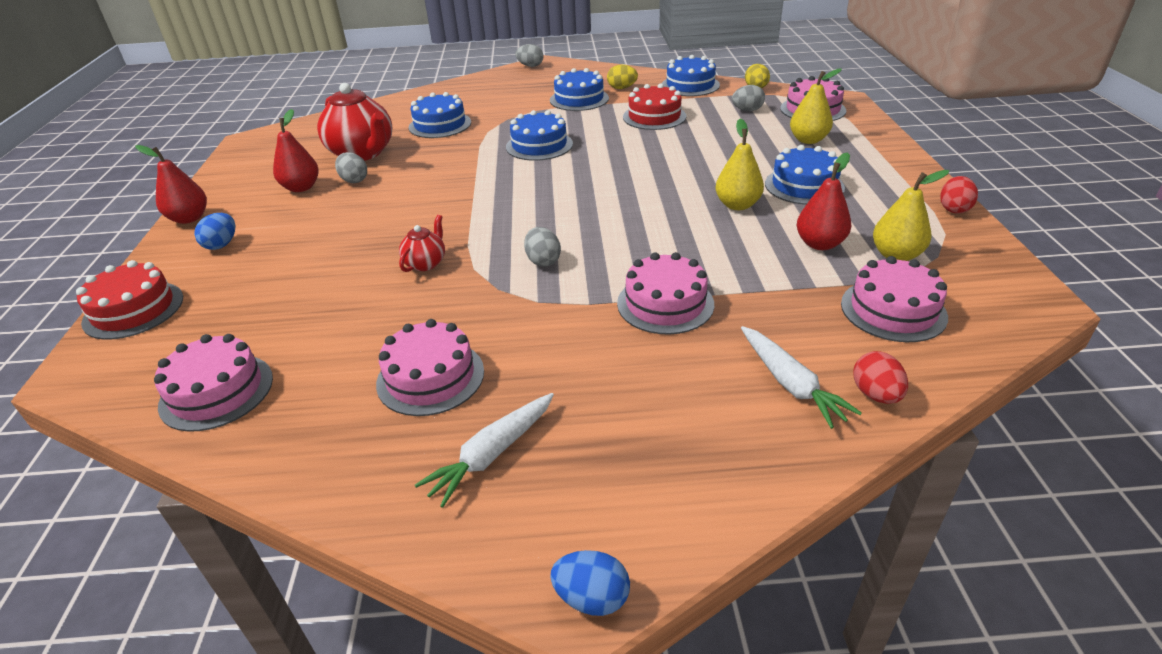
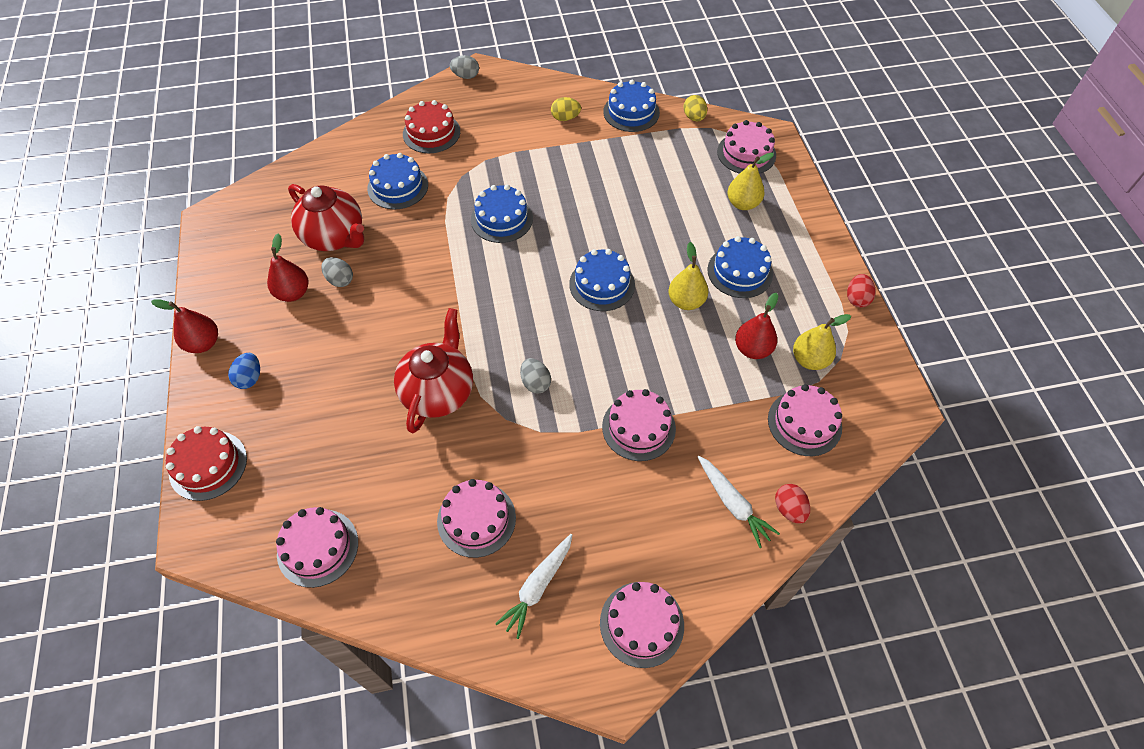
camera: 10 degrees left, 20 degrees up
red teapot [399,215,445,272] -> red teapot [394,308,473,433], size x2.06
blue cake [550,68,609,111] -> blue cake moved to [569,249,635,311]
blue egg [550,550,630,616] -> none
red cake [623,83,686,130] -> red cake moved to [403,100,460,153]
grey egg [732,85,765,111] -> none
none -> pink cake [600,582,684,668]

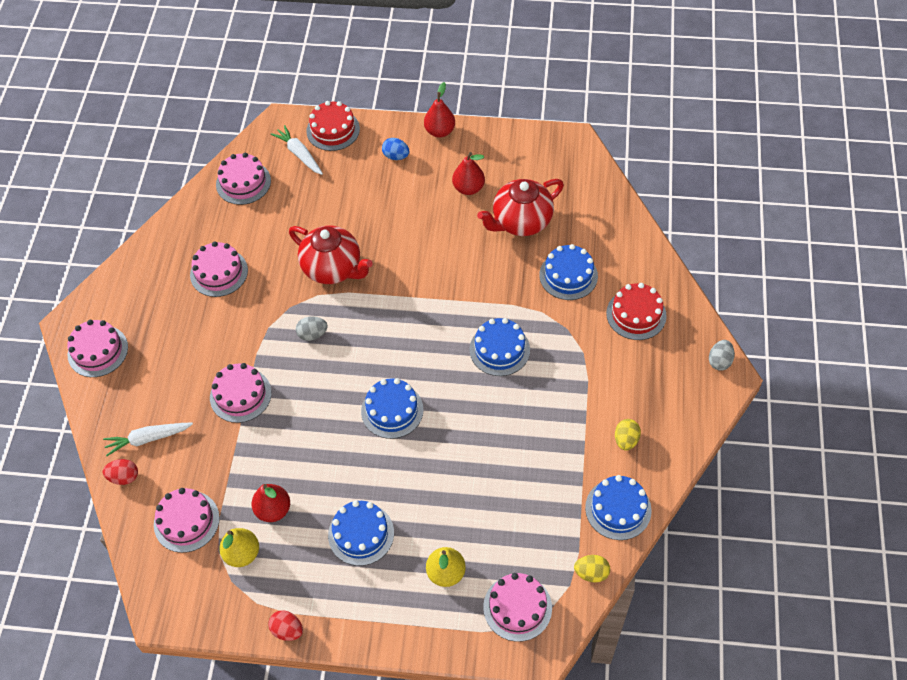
camera: 110 degrees right, 0 degrees up
grey egg [321,257,353,287] -> none
white carrot [495,534,572,639] -> white carrot moved to [271,125,323,175]
yellow pear [669,242,708,310] -> none

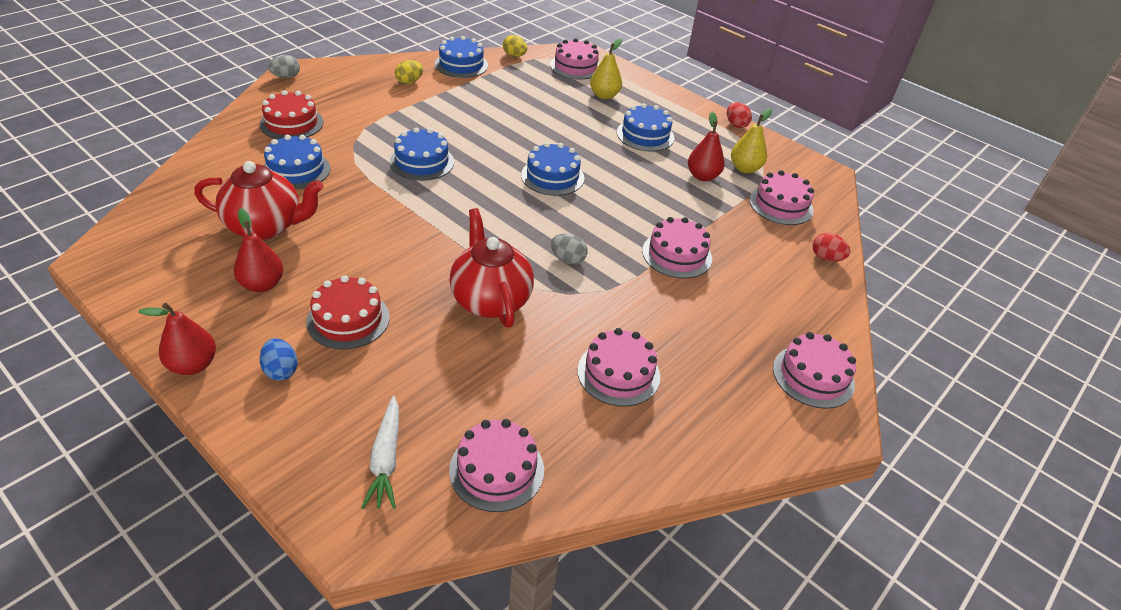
camera: 150 degrees left, 15 degrees down
white carrot [103,423,193,456] -> none
red cake [306,101,360,151] -> red cake moved to [306,275,390,350]

